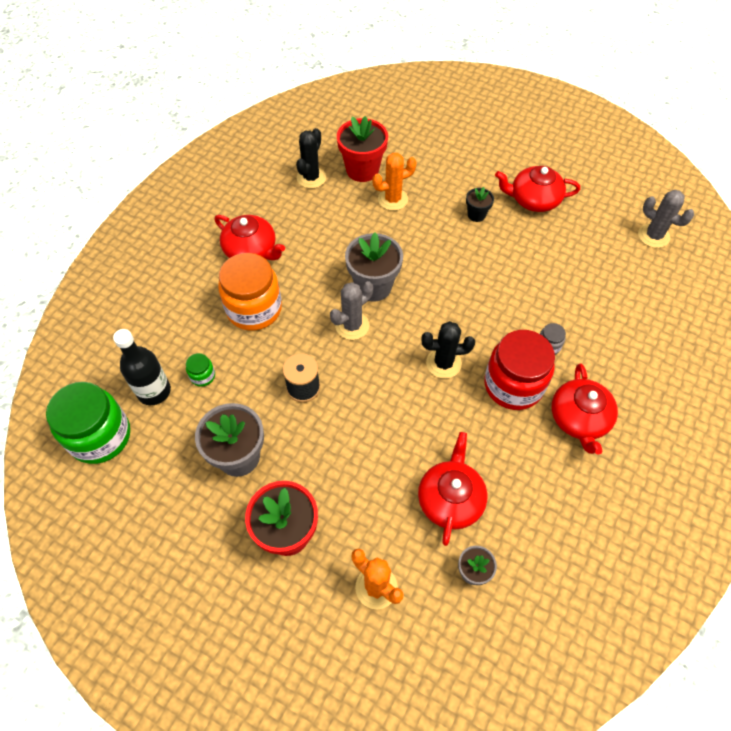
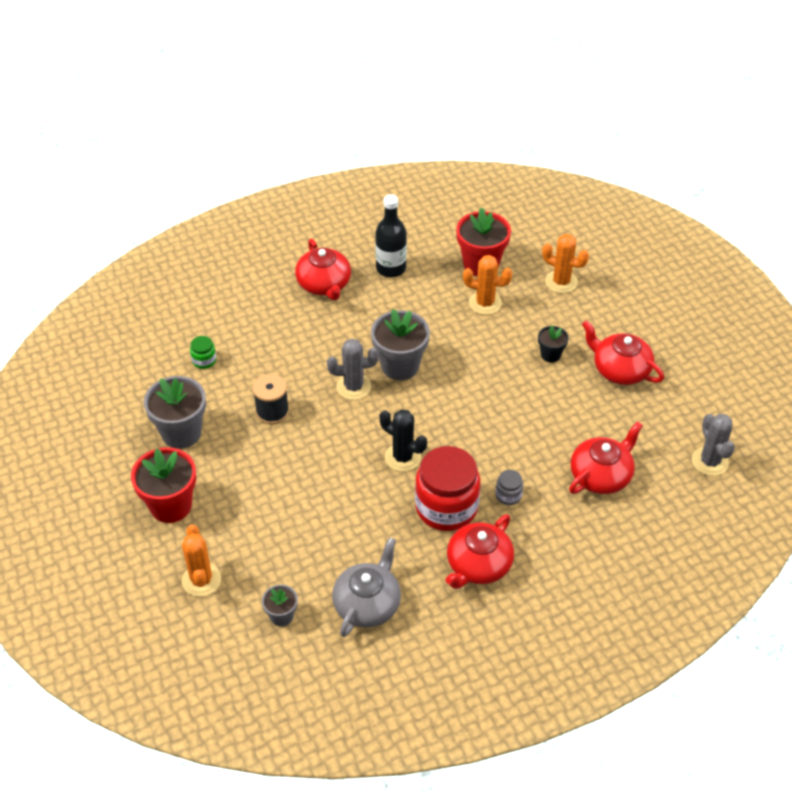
camera: 35 degrees right, 10 degrees down
green jar [46,382,130,464] -> none
black bottle [113,329,171,405] -> black bottle moved to [375,194,407,277]
orange jar [218,253,282,330] -> none
black cactus [296,128,326,188] -> none
red teapot [418,432,487,546] -> red teapot moved to [569,422,643,494]
none -> grey teapot [332,537,401,637]
none -> orange cactus [542,234,589,293]

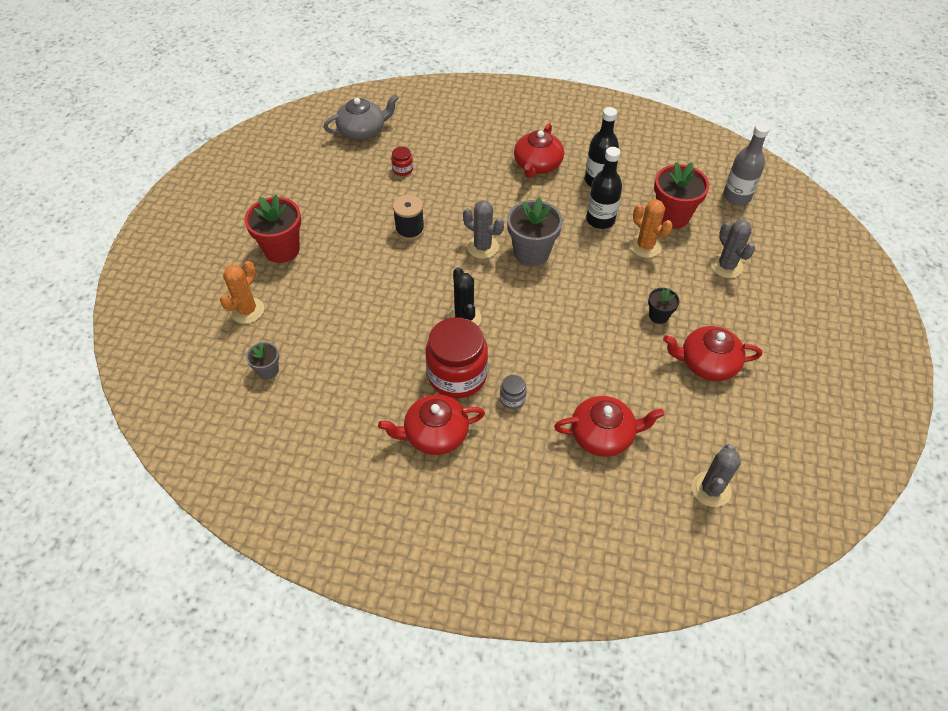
camera: 40 degrees right, 5 degrees up
grey flower pot [144,376,206,449] -> none
green jar [190,336,216,369] -> red jar [391,147,413,176]
grey teapot [332,537,401,637] -> grey teapot moved to [324,94,399,140]
orange cactus [542,234,589,293] -> grey cactus [711,220,755,278]
red teapot [582,320,664,385] -> red teapot turned 75 degrees counterclockwise [663,326,762,381]
none -> black bottle [586,147,622,229]
none -> grey bottle [723,123,770,205]

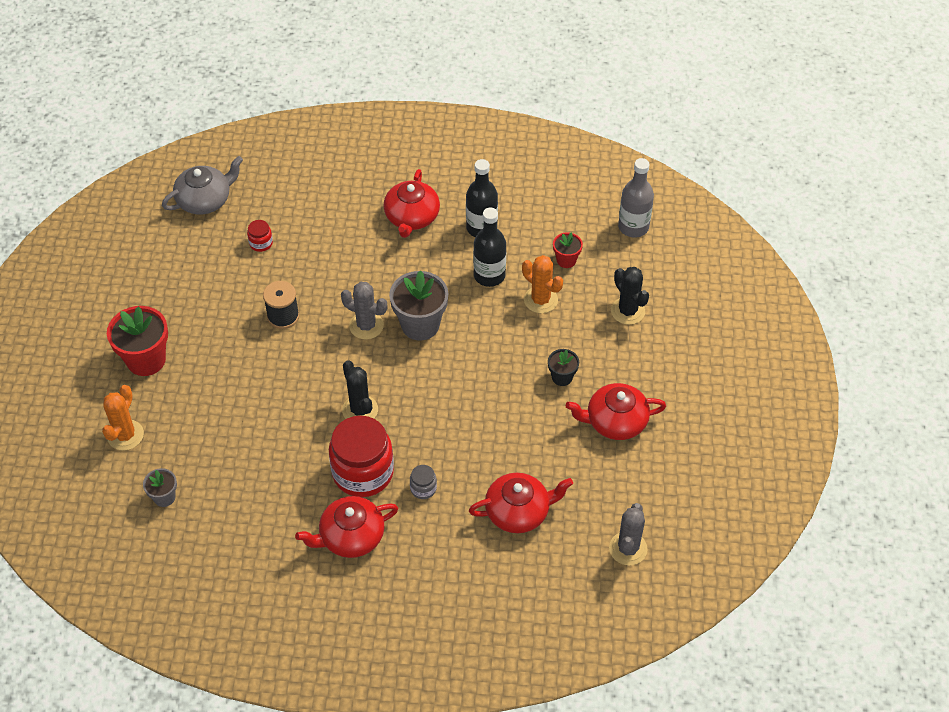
camera: 10 degrees left, 0 degrees up
red flower pot [654,162,709,229] -> red flower pot [553,232,583,268], size x0.53
grey cactus [711,220,755,278] -> black cactus [611,267,649,325]

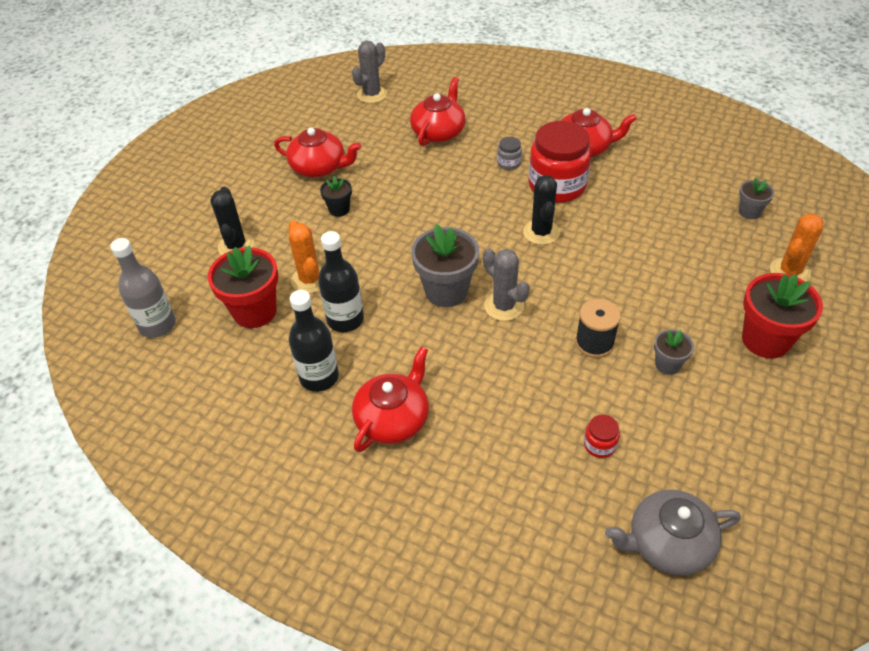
camera: 155 degrees left, 5 degrees down
red teapot [469,473,573,533] -> red teapot turned 105 degrees clockwise [410,77,466,146]
red flower pot [553,232,583,268] -> red flower pot [208,245,278,328], size x1.89
none -> grey flower pot [654,329,694,375]

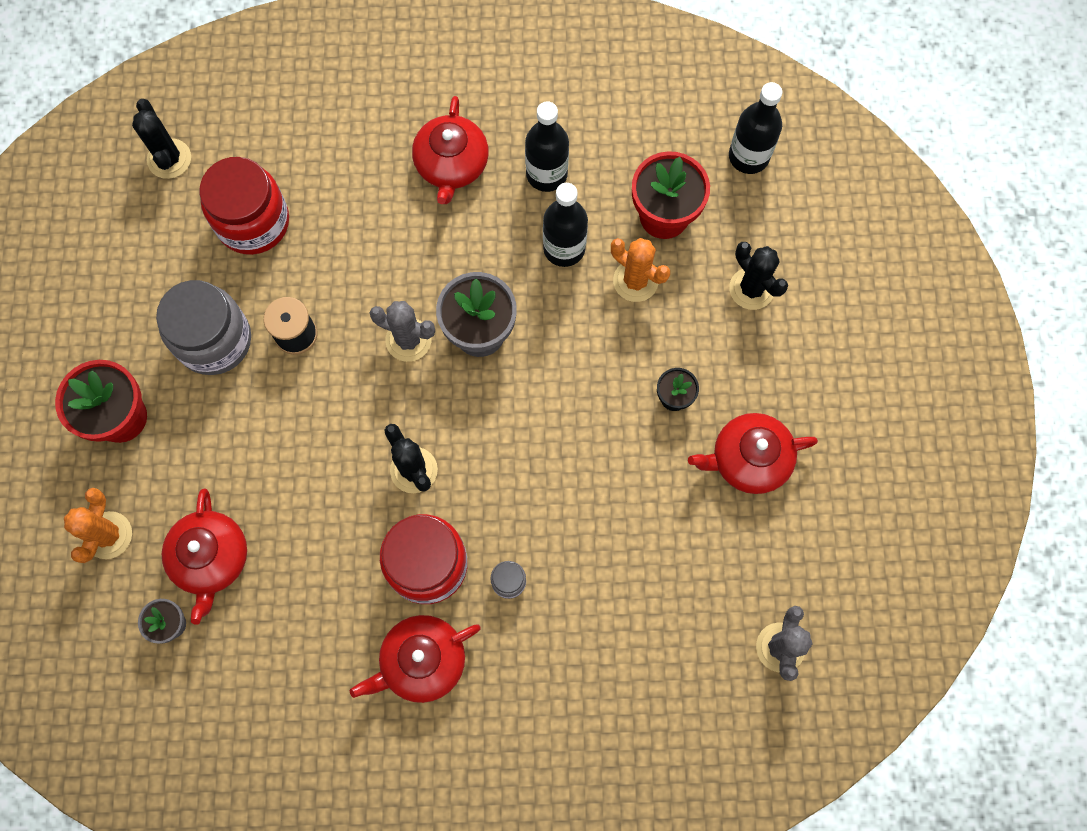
camera: 150 degrees right, 25 degrees up
grey bottle [110,238,176,338] -> black bottle [729,82,782,174]
red teapot [410,77,466,146] -> red teapot moved to [162,488,247,625]
red jar [584,415,620,458] -> red jar [199,157,289,255], size x2.34
grey teapot [605,490,741,575] -> black cactus [132,99,191,179]
grey flower pot [654,329,694,375] -> grey jar [156,280,251,375]

